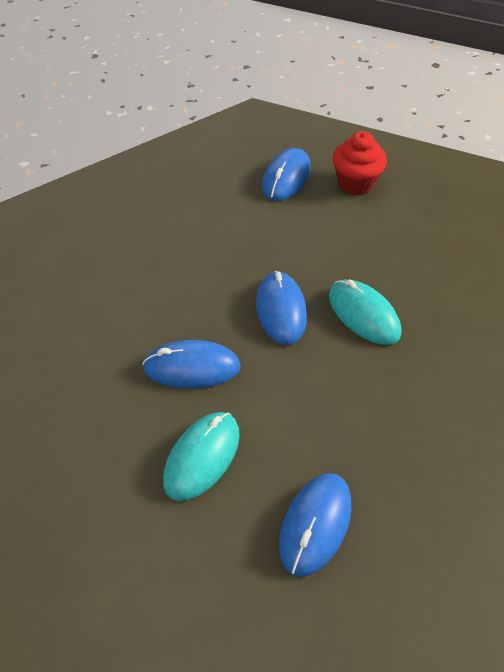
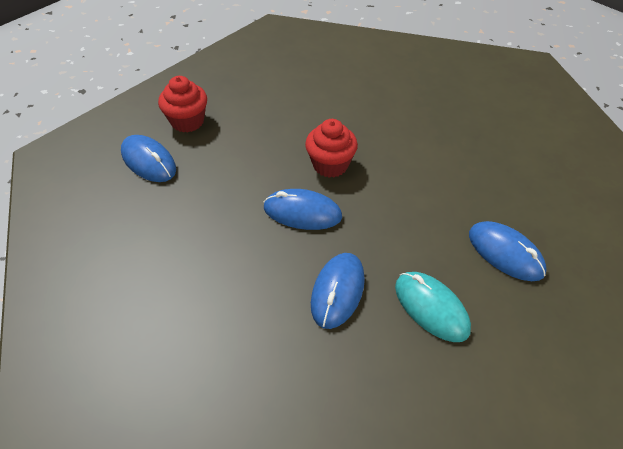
camera: 70 degrees left, 0 degrees up
turquoise mouse [329,279,402,345] -> red cupcake [305,119,358,178]

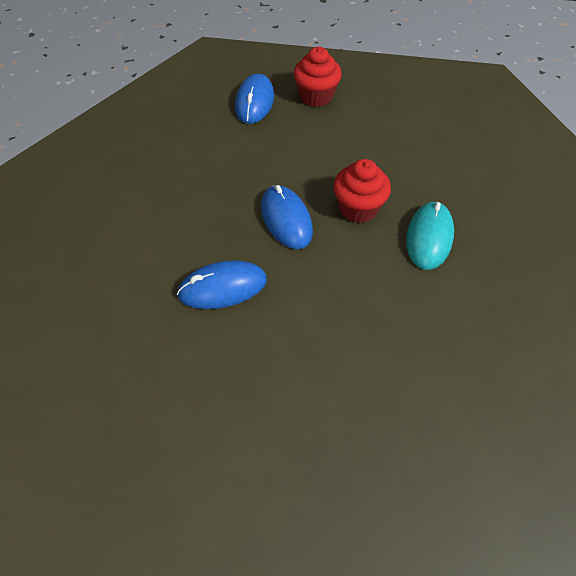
camera: 55 degrees right, 5 degrees up
turquoise mouse [395,272,471,342] -> turquoise mouse moved to [406,201,454,270]
blue mouse [469,221,547,281] -> none

